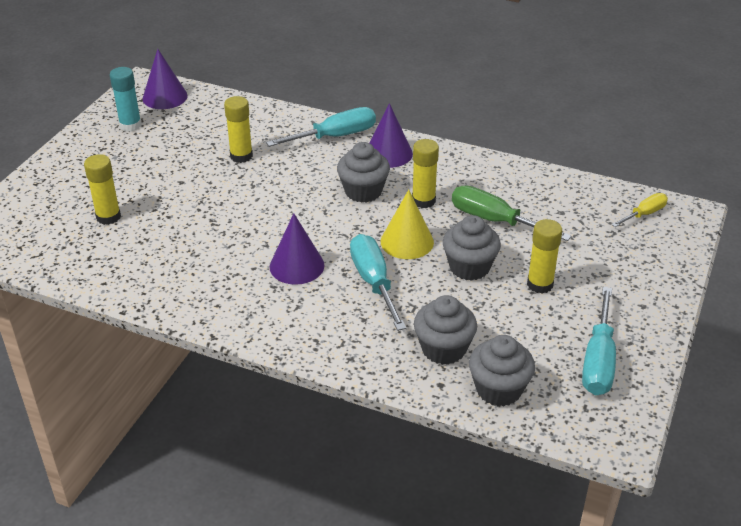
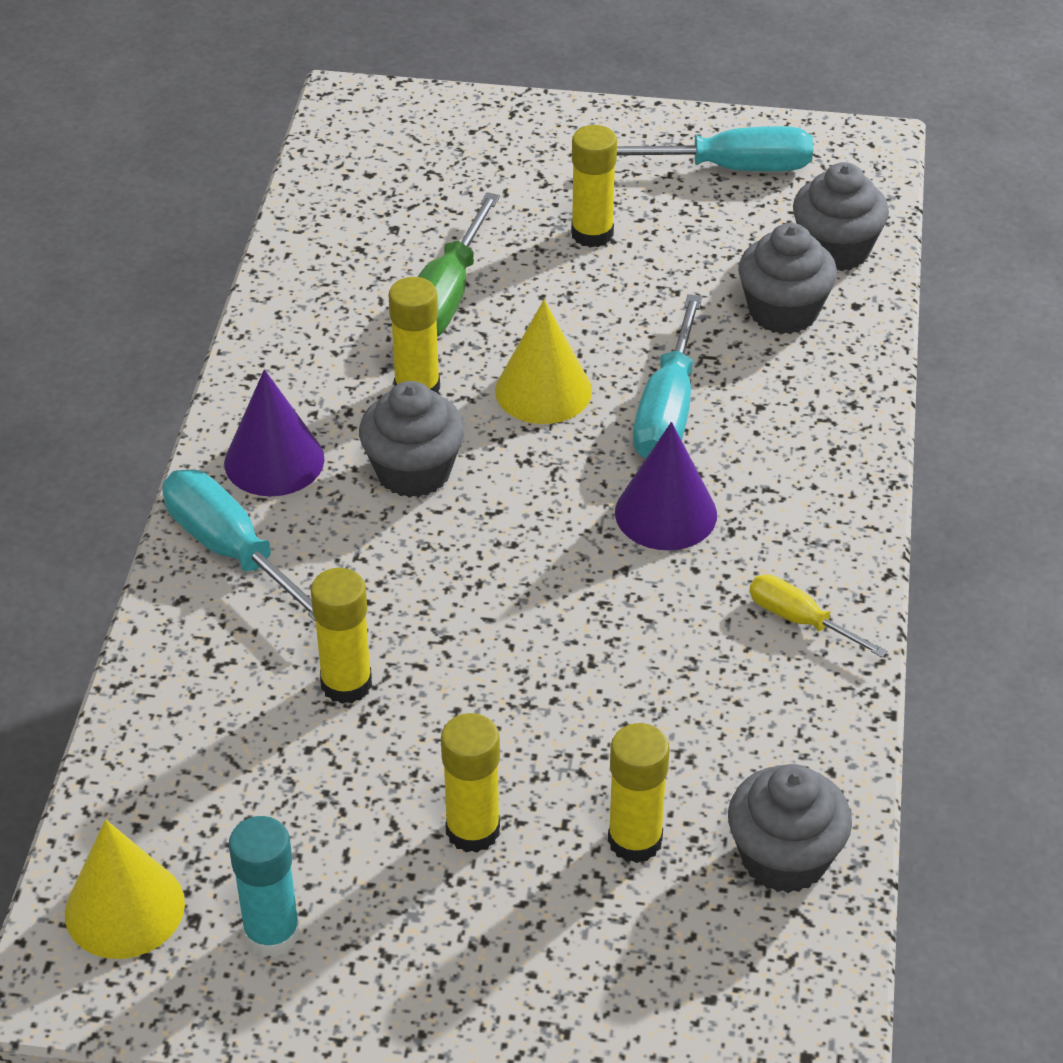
camera: 105 degrees left, 5 degrees up
purple cone [143,49,187,109] -> yellow cone [65,819,185,959]
turquoise screwdriver [350,234,406,331] -> turquoise screwdriver turned 45 degrees counterclockwise [633,294,702,458]
grey cupcake [443,215,501,281] -> grey cupcake moved to [728,764,852,893]
yellow screwdriver [612,193,668,227] -> yellow screwdriver moved to [749,574,887,657]
none -> yellow glue stick [441,713,500,853]

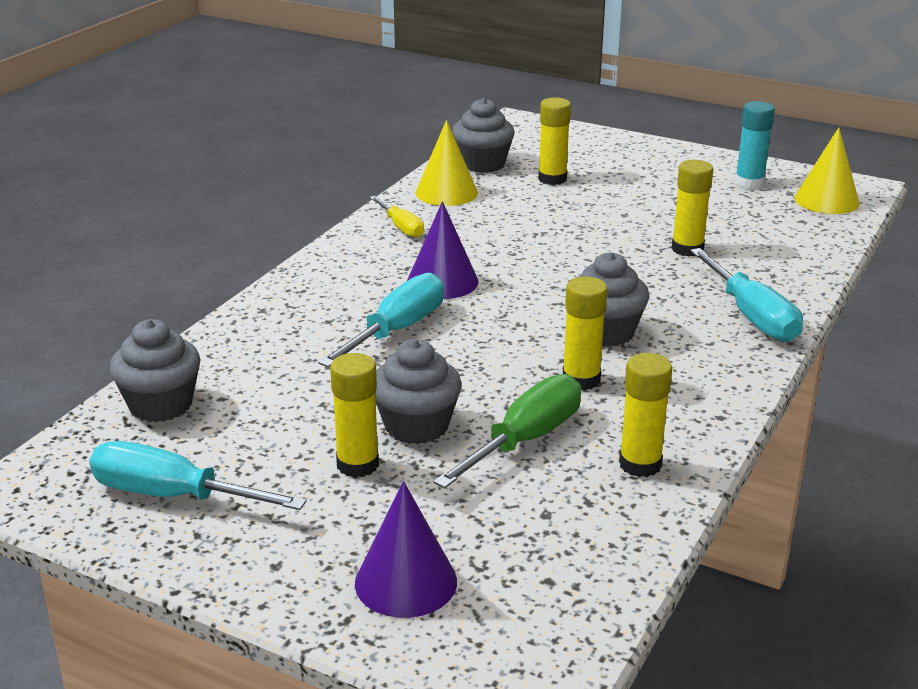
camera: 160 degrees left, 15 degrees down
purple cone [224,369,325,496] -> purple cone moved to [355,481,457,618]
yellow glue stick [441,713,500,853] -> yellow glue stick moved to [619,353,672,477]
yellow cone [495,300,592,424] -> yellow cone moved to [415,120,478,206]
grey cupcake [738,223,837,334] -> grey cupcake moved to [375,339,462,444]

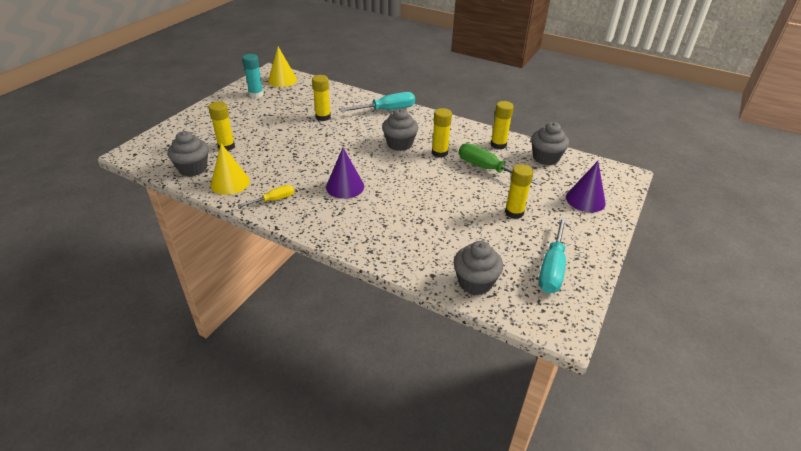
camera: 90 degrees left, 10 degrees up
turquoise screwdriver [318,273,444,367] -> none
grey cupcake [375,339,462,444] -> grey cupcake moved to [531,122,569,165]

